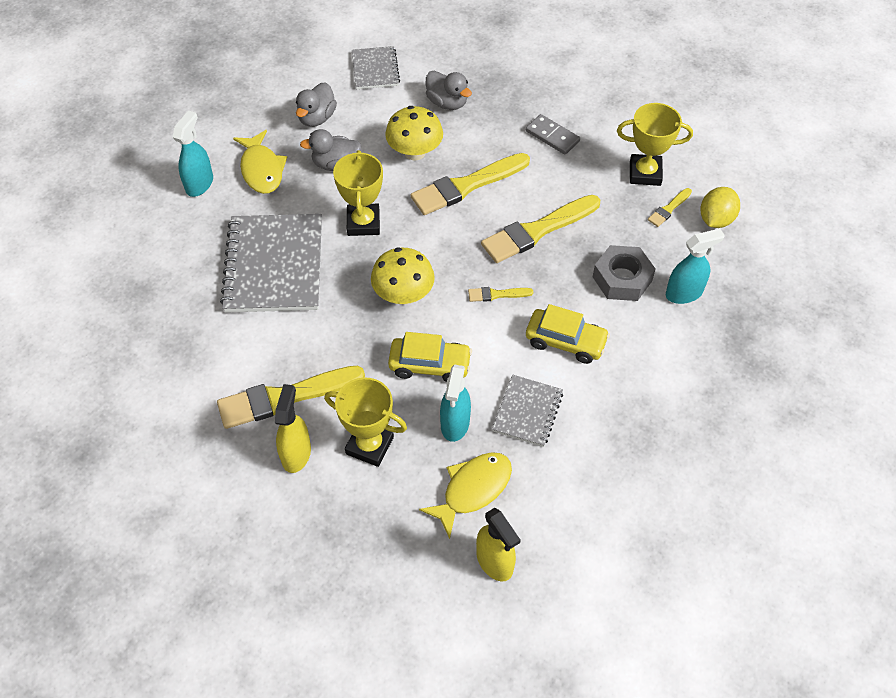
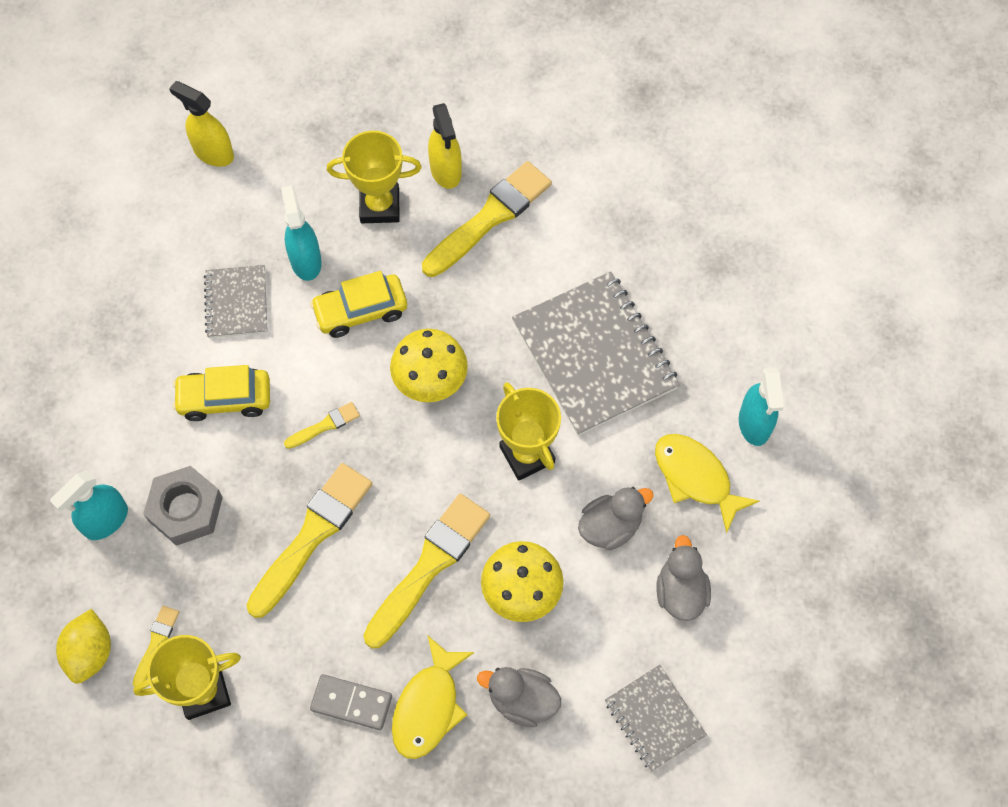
camera: 155 degrees right, 10 degrees up
yellow fish [419,452,512,539] -> yellow fish moved to [392,636,474,759]

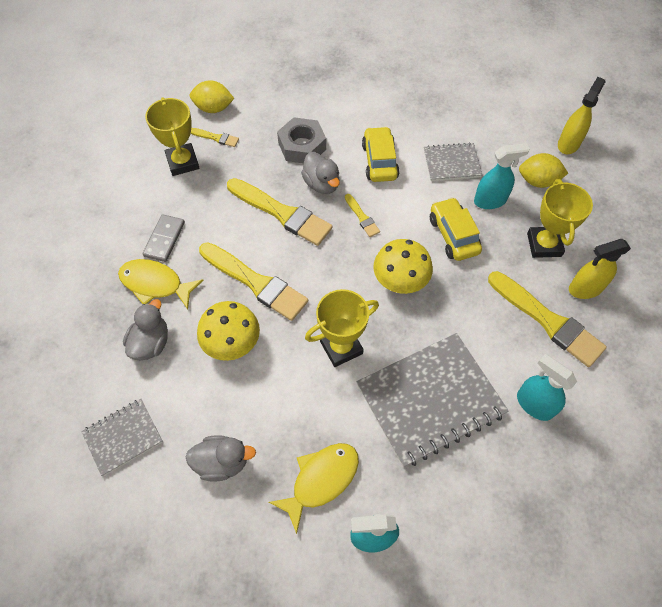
camera: 90 degrees right, 5 degrees down
turquoise spray bottle [50,471,128,540] -> turquoise spray bottle moved to [517,354,577,421]
grey duck [578,487,654,550] -> grey duck moved to [301,152,340,194]
none -> yellow lemon [519,153,568,188]

